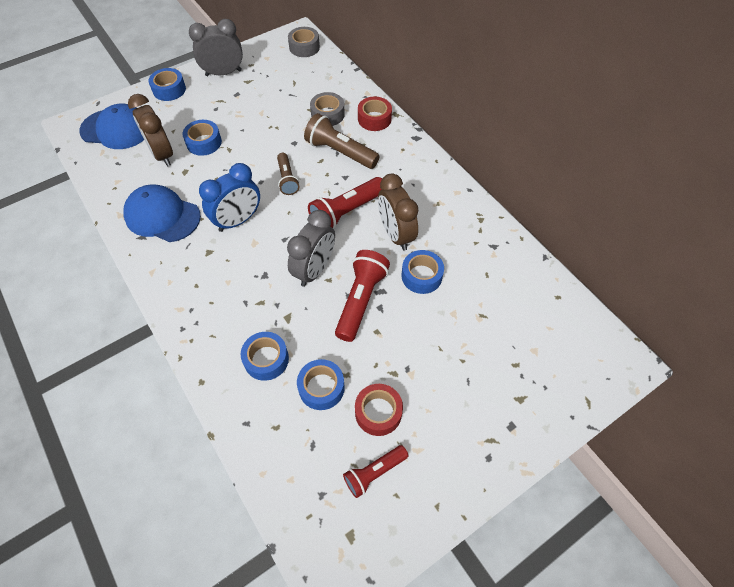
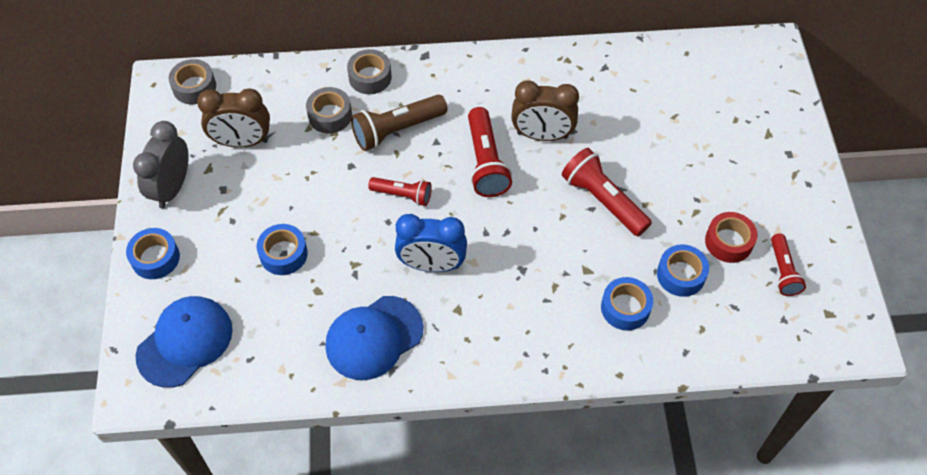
camera: 60 degrees left, 0 degrees up
brown clock [128,94,173,167] -> brown clock moved to [197,89,270,148]
blue clock [199,163,260,232] -> blue clock turned 105 degrees clockwise [395,214,467,272]
brown flashlight [277,153,299,195] -> red flashlight [368,177,432,206]
grey clock [287,210,335,287] -> none
red tape [358,97,392,131] -> grey tape [347,49,392,94]
blue tape [402,250,444,294] -> none

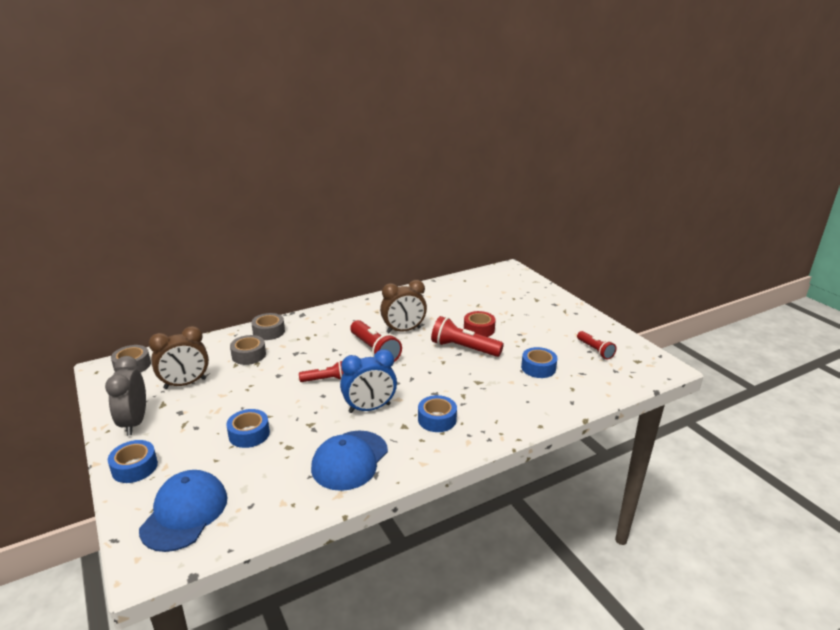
camera: 25 degrees left, 30 degrees down
brown flashlight [351,95,448,151] -> none
blue tape [601,277,653,330] -> blue tape moved to [418,395,457,432]
red tape [705,212,758,263] -> red tape moved to [464,311,496,337]

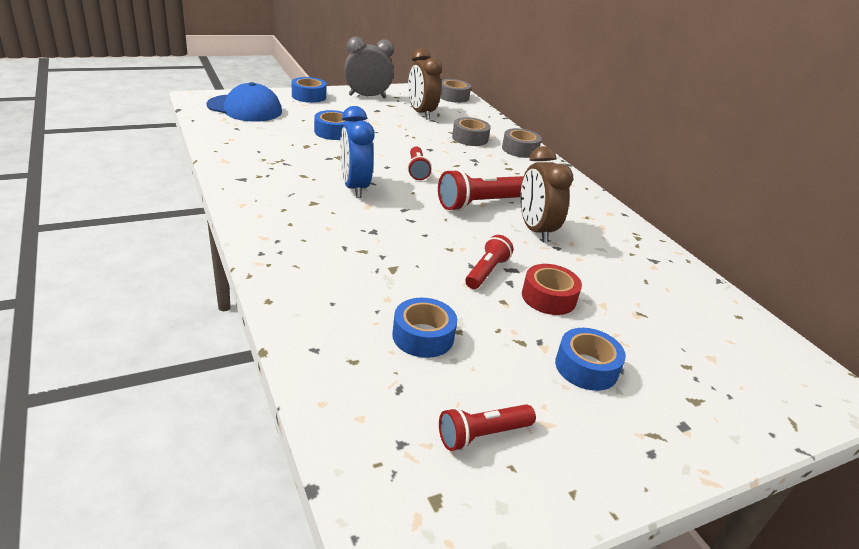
camera: 90 degrees right, 5 degrees up
blue cap [311,431,388,491] -> none
blue tape [418,395,457,432] -> blue tape moved to [555,328,626,391]
red flashlight [431,316,504,357] -> red flashlight [465,235,514,289], size x0.62

